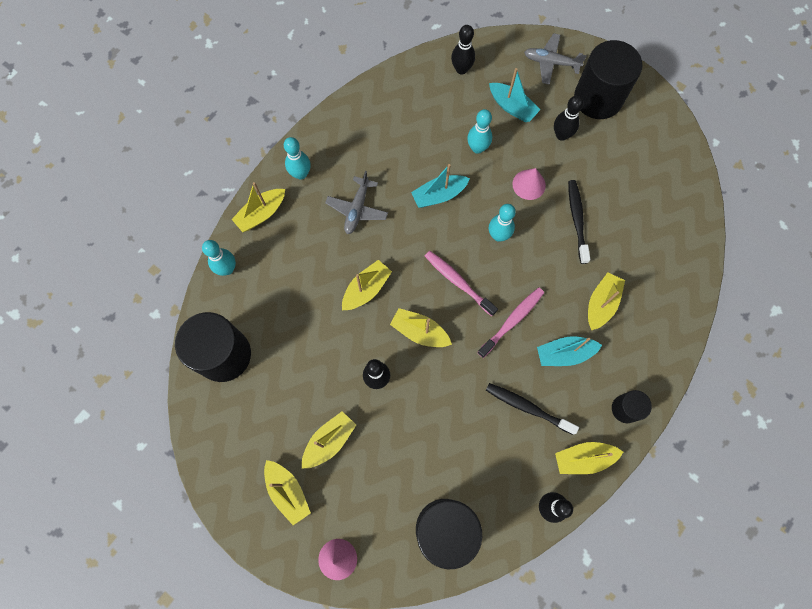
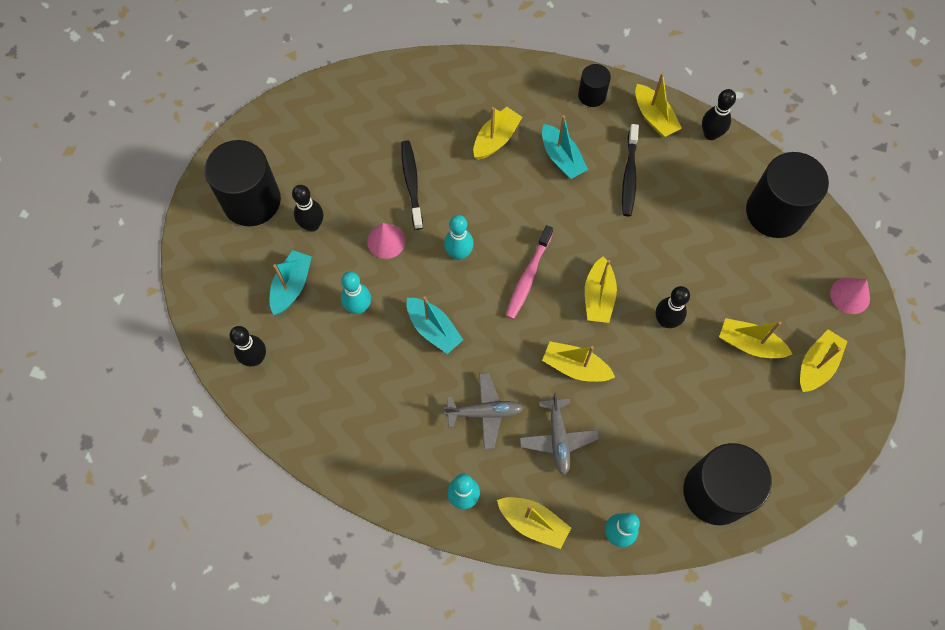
camera: 110 degrees left, 5 degrees down
pink toothbrush [477,288,544,358] -> none
grey plane [524,33,587,85] -> grey plane moved to [519,392,599,475]
black toothbrush [568,180,590,264] -> black toothbrush turned 105 degrees clockwise [401,140,423,230]
yellow boat [588,272,625,330] -> yellow boat turned 120 degrees clockwise [473,107,522,160]

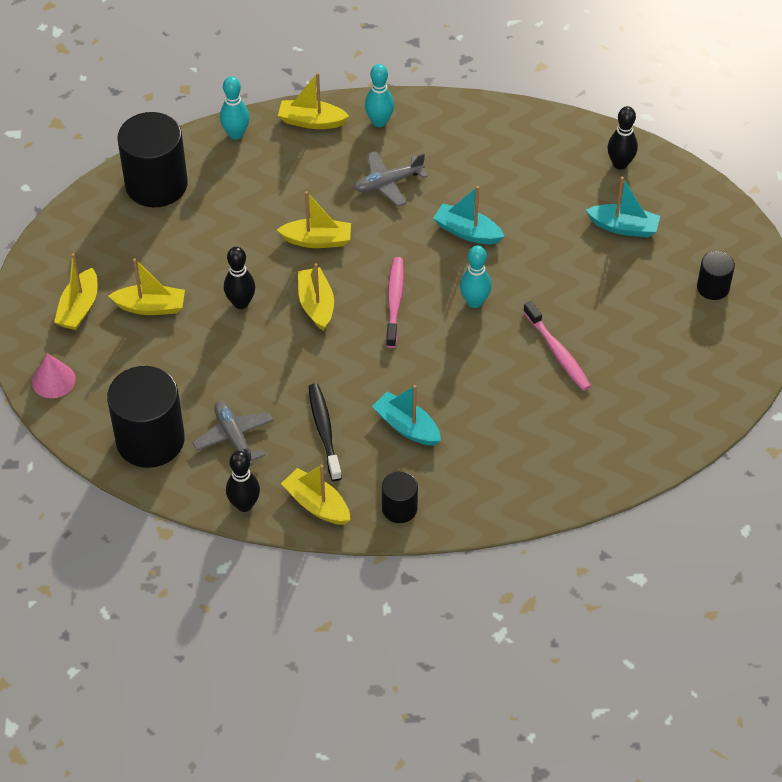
camera: 160 degrees right, 15 degrees down
black cylinder [205,140,281,226] -> black cylinder [697,251,735,300], size x0.51
turquoise boat [270,250,312,315] -> turquoise boat turned 75 degrees counterclockwise [586,177,660,237]
black bowling pin [292,185,323,232] -> none
turquoise bowling pin [341,272,371,314] -> none
pink cone [367,223,406,259] -> none
black toothbrush [401,140,423,230] -> pink toothbrush [523,301,591,391]
yellow boat [473,107,522,160] -> none
grey plane [519,392,599,475] -> grey plane moved to [193,401,274,466]

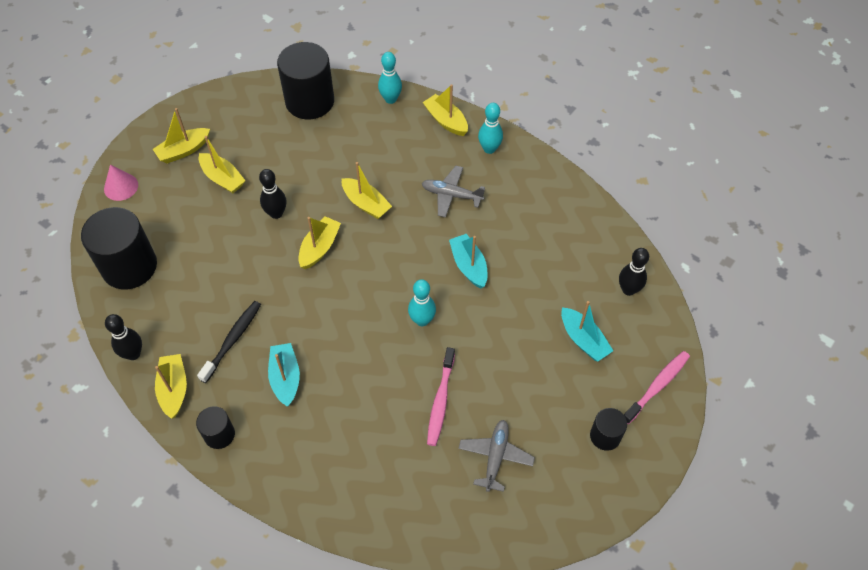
camera: 40 degrees right, 5 degrees up
grey plane [193,401,274,466] -> grey plane moved to [458,420,535,492]
pink toothbrush [386,257,404,348] -> pink toothbrush moved to [624,351,690,424]

